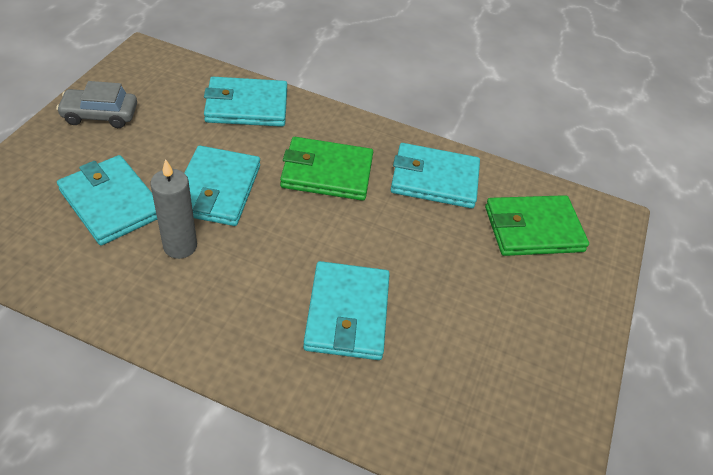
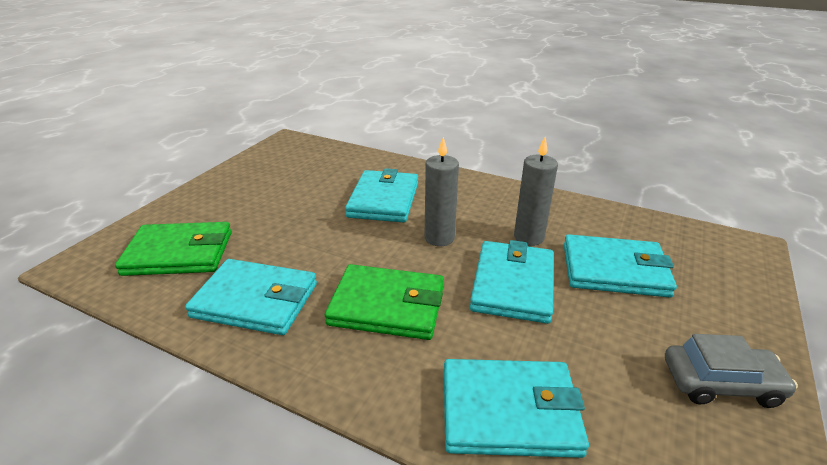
camera: 170 degrees left, 15 degrees down
turquoise wallet [57,155,157,246] -> turquoise wallet turned 45 degrees counterclockwise [564,234,677,297]
none -> grey candle [425,137,459,246]

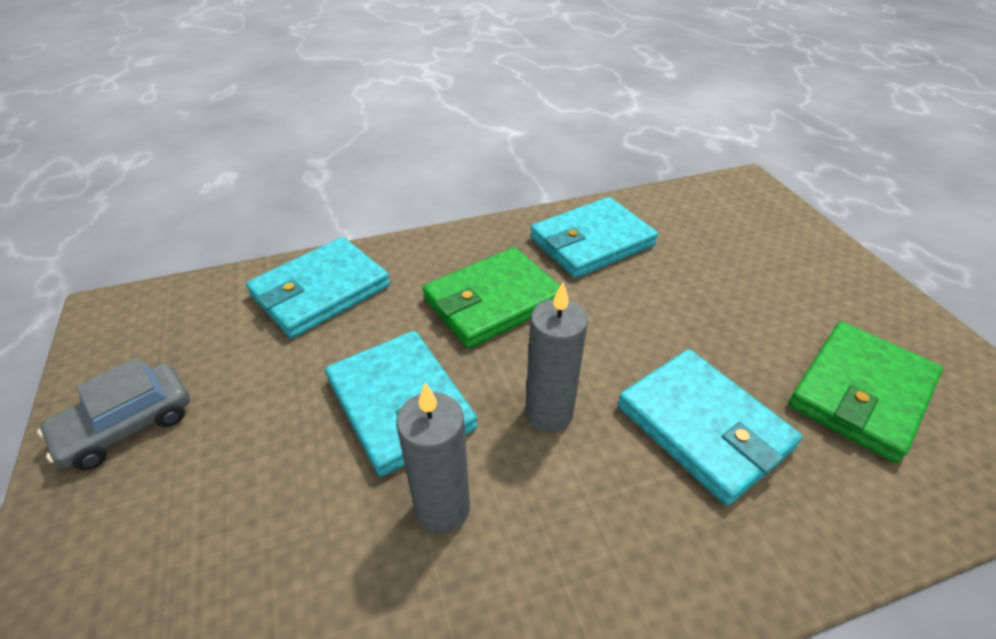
camera: 135 degrees right, 10 degrees up
green wallet [115,222,232,276] -> green wallet moved to [788,322,943,463]
turquoise wallet [564,234,677,297] -> none

